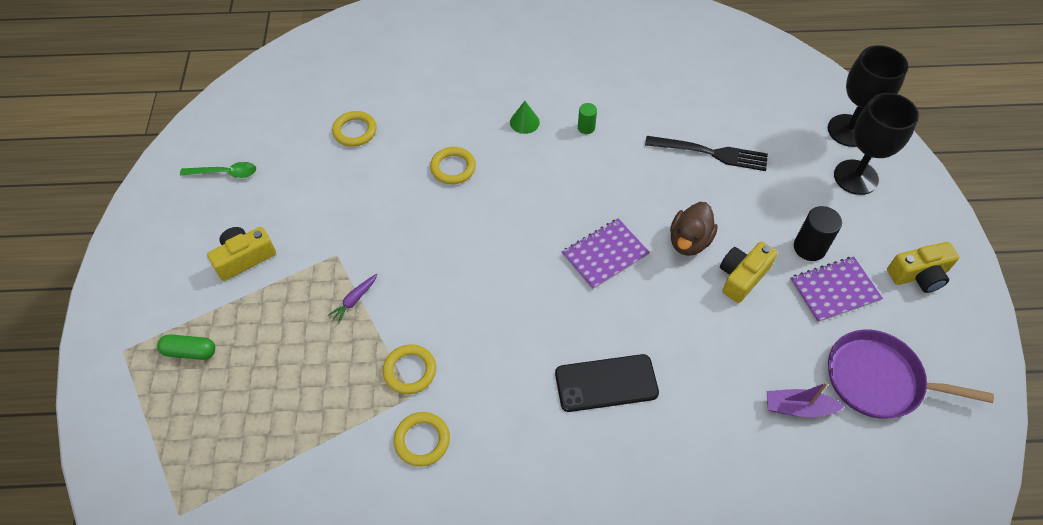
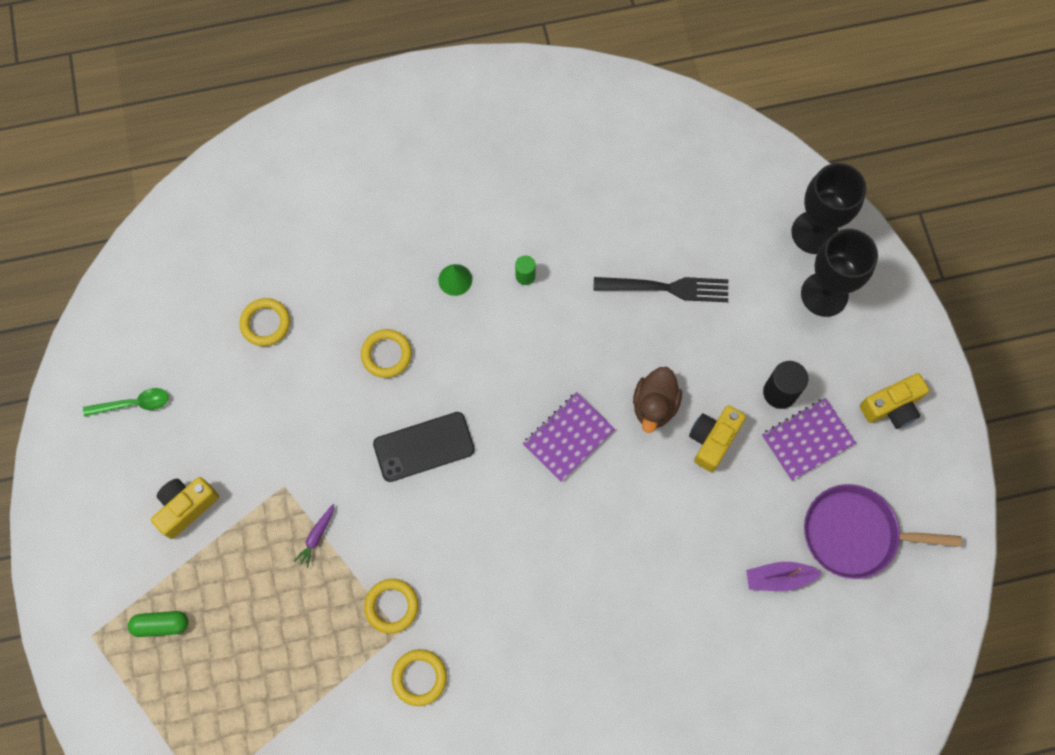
camera: 10 degrees left, 15 degrees up
black phone [555,354,659,412] -> black phone moved to [373,412,475,482]

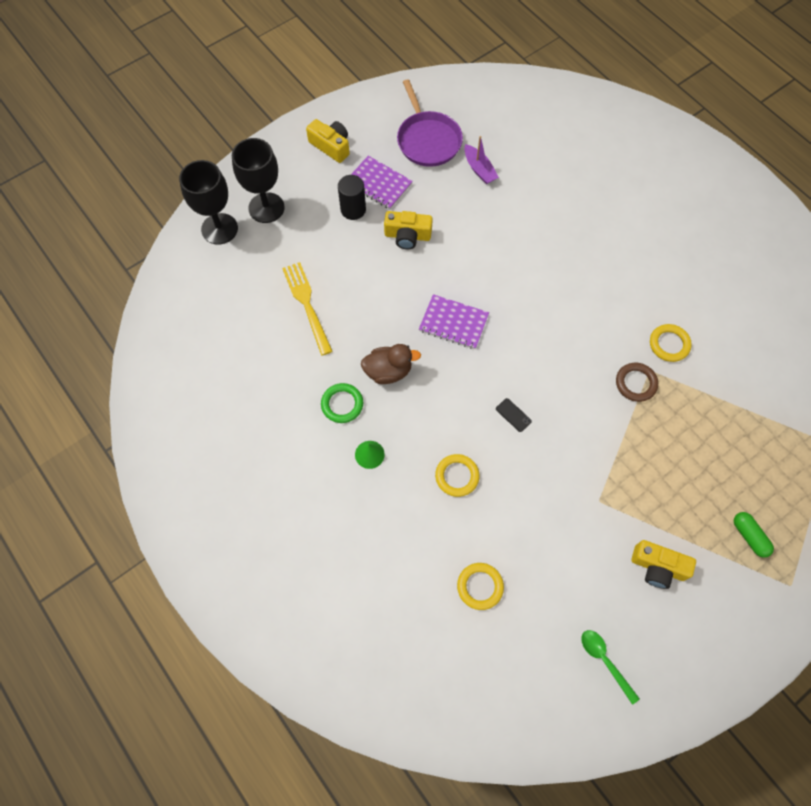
camera: 115 degrees left, 5 degrees down
purple carrot [294,504,334,568] -> none
yellow ring [364,579,419,634] -> brown ring [616,363,658,402]
black phone [373,412,475,482] -> black phone [496,398,532,432], size x0.46
green cylinder [515,255,536,285] -> green ring [321,383,363,423]
black fork [593,277,728,302] -> yellow fork [282,262,333,356]
brown duck [633,367,682,433] -> brown duck moved to [361,344,421,384]

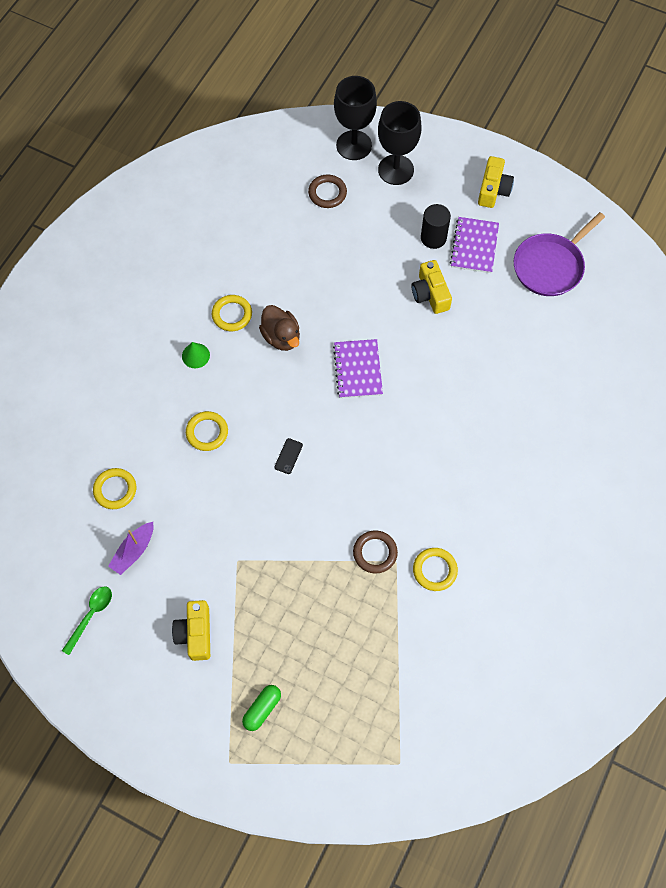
camera: 65 degrees right, 0 degrees up
yellow fork [282,262,333,356] -> none
green ring [321,383,363,423] -> yellow ring [212,295,252,331]
purple boat [464,136,499,184] -> purple boat moved to [108,522,153,575]
none -> brown ring [308,175,347,208]

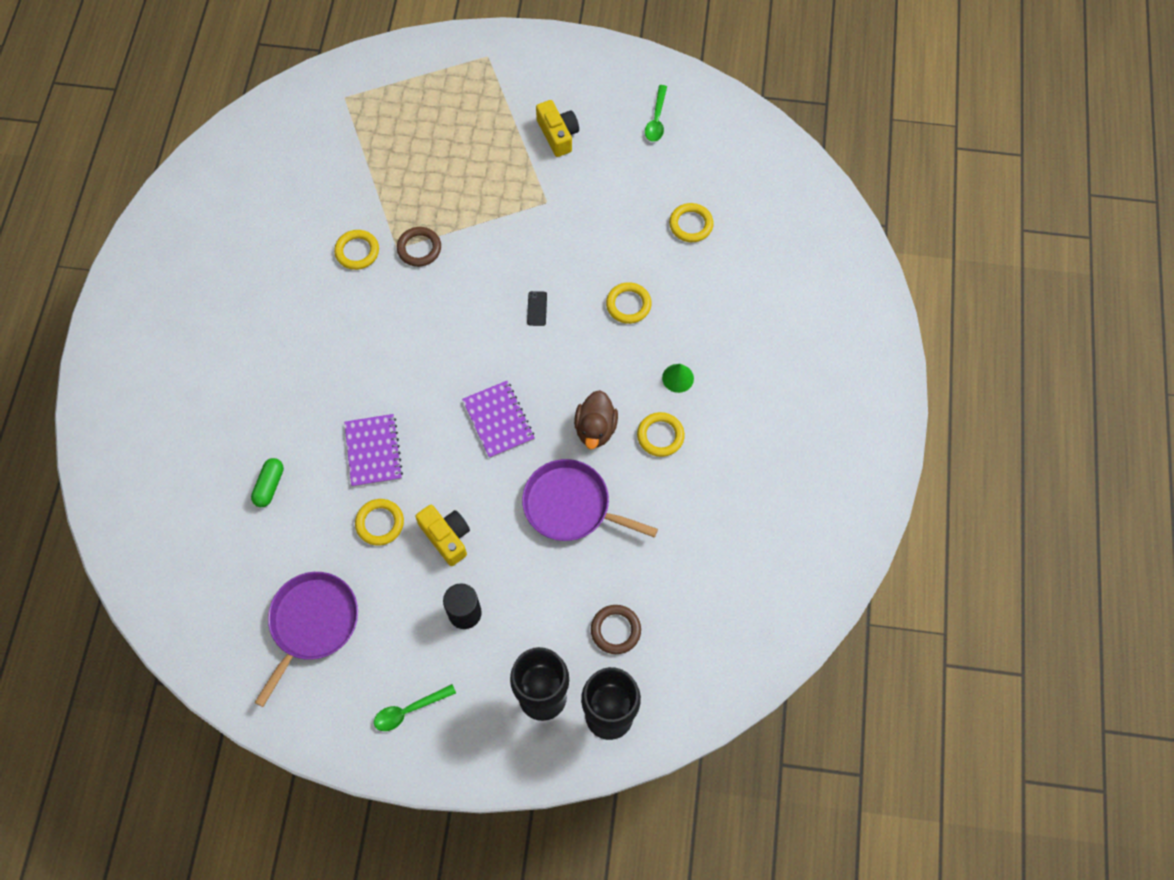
camera: 160 degrees right, 0 degrees up
purple boat [108,522,153,575] -> none
green capsule [242,685,281,731] -> green capsule moved to [251,458,284,507]
brown duck [259,305,300,351] -> brown duck turned 120 degrees counterclockwise [574,390,618,449]
purple notebook [450,217,499,273] -> purple notebook moved to [344,414,403,487]
yellow camera [478,156,514,208] -> green spoon [374,684,456,731]
none -> yellow ring [355,499,404,545]
none -> purple pan [522,459,658,541]

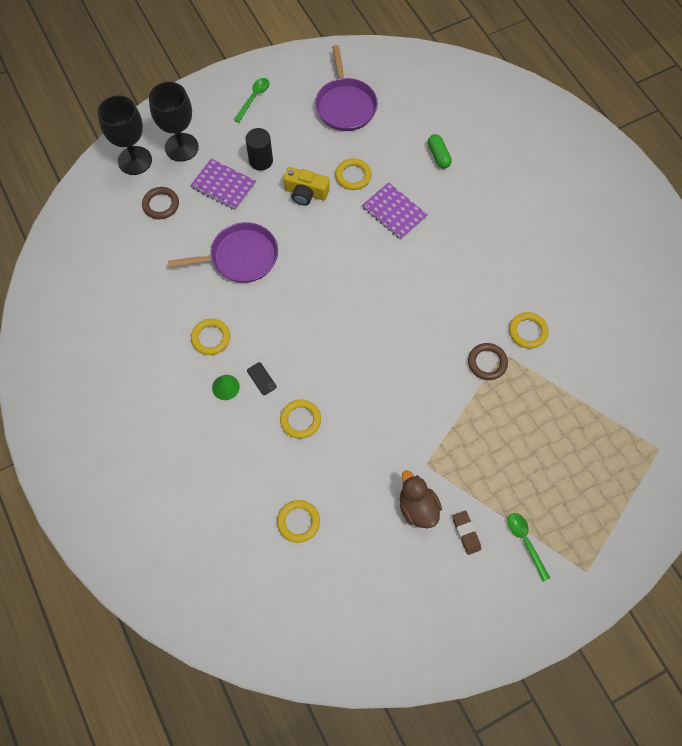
camera: 145 degrees right, 0 degrees up
purple notebook [462,381,535,458] -> purple notebook moved to [190,158,256,210]
black phone [527,291,547,326] -> black phone moved to [247,362,277,395]
yellow camera [536,100,579,157] -> brown eraser [453,511,481,555]
brown duck [574,390,618,449] -> brown duck moved to [400,470,442,528]
green spoon [645,85,667,142] -> green spoon moved to [507,513,550,582]

